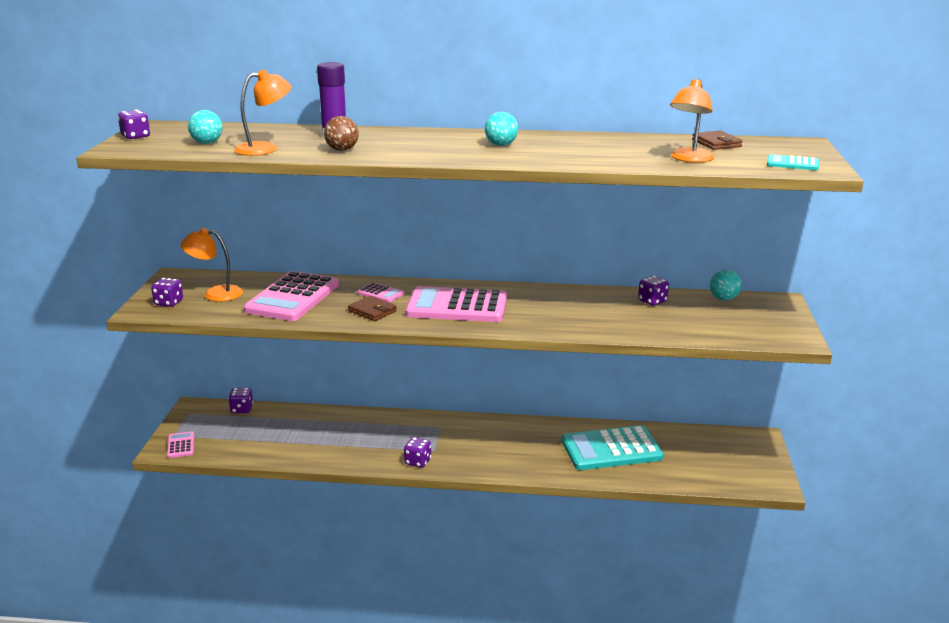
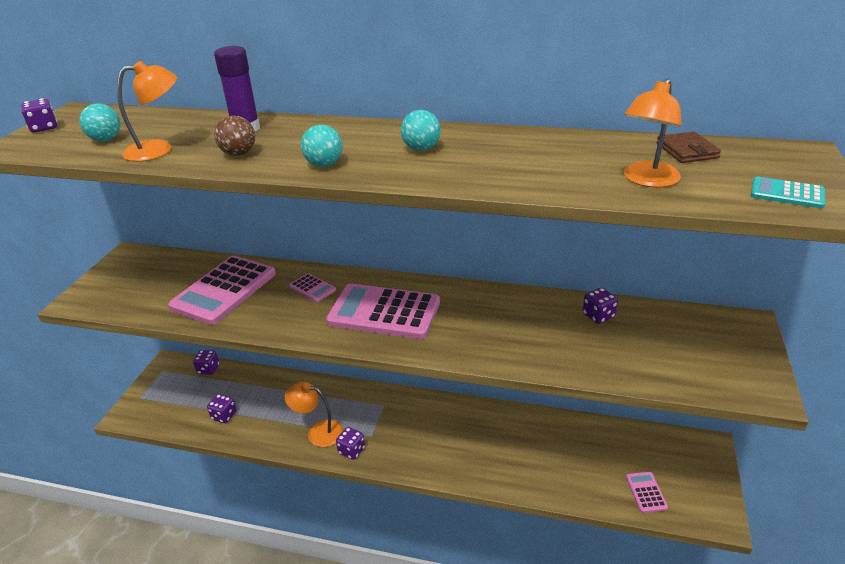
camera: 10 degrees right, 10 degrees up
purple dice [151,278,183,307] -> purple dice moved to [207,394,237,423]
pink calculator [167,431,194,458] -> pink calculator moved to [626,472,668,513]
orange lamp [181,228,243,302] -> orange lamp moved to [285,382,343,447]
brown wallet [348,296,397,321] -> none
turquoise calculator [562,425,663,470] -> none
turquoise ball [710,270,742,300] -> turquoise ball moved to [301,125,342,167]

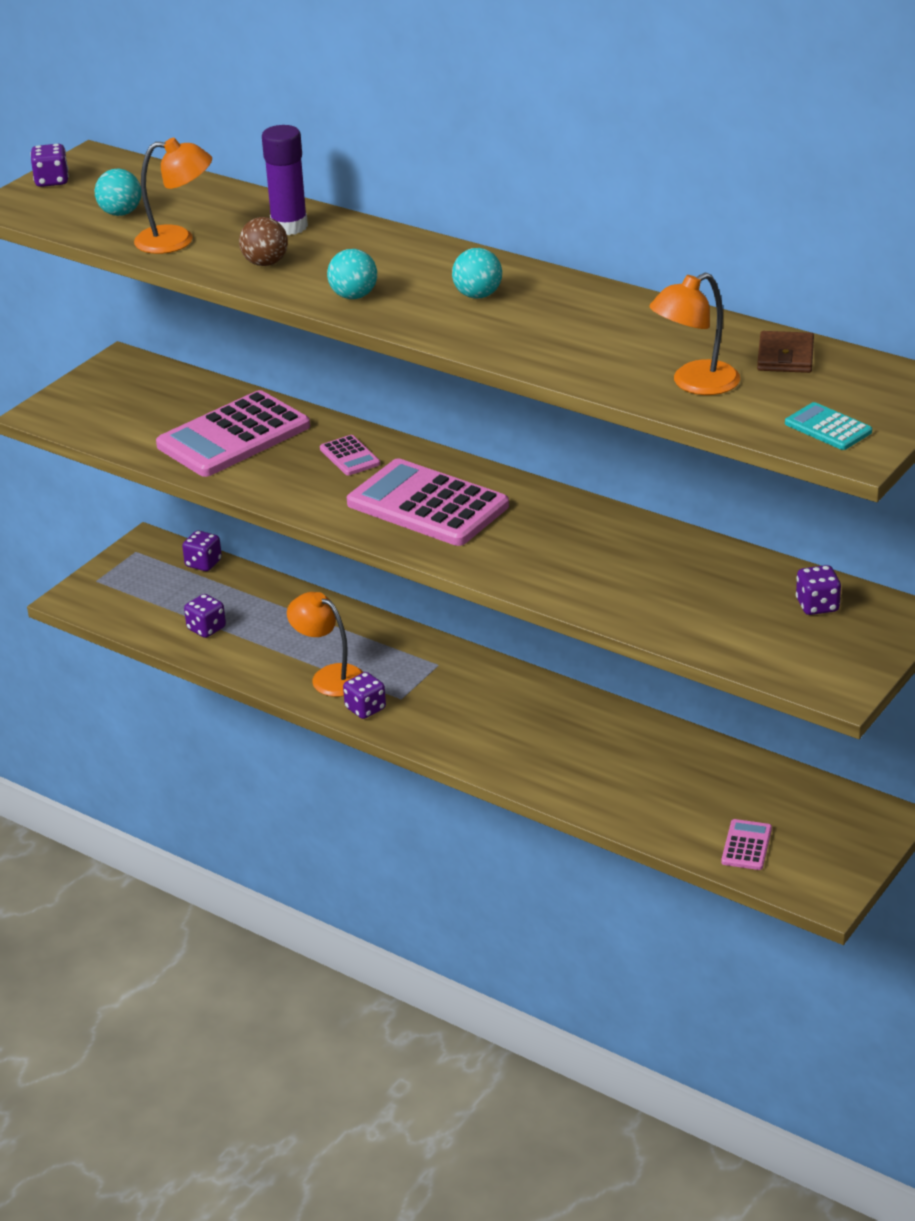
camera: 20 degrees right, 0 degrees up
purple dice [583,288,618,324] -> purple dice moved to [796,565,841,615]

